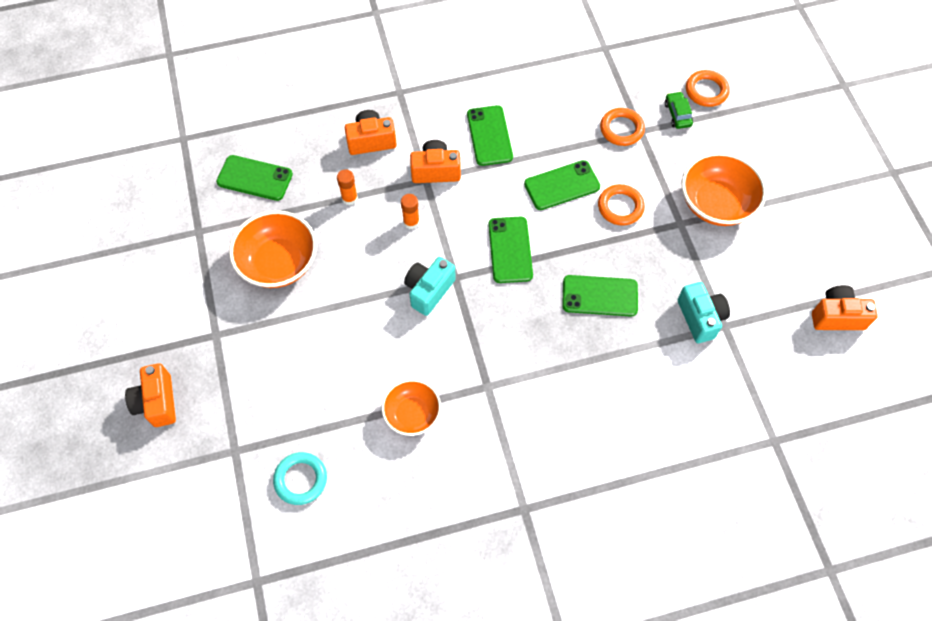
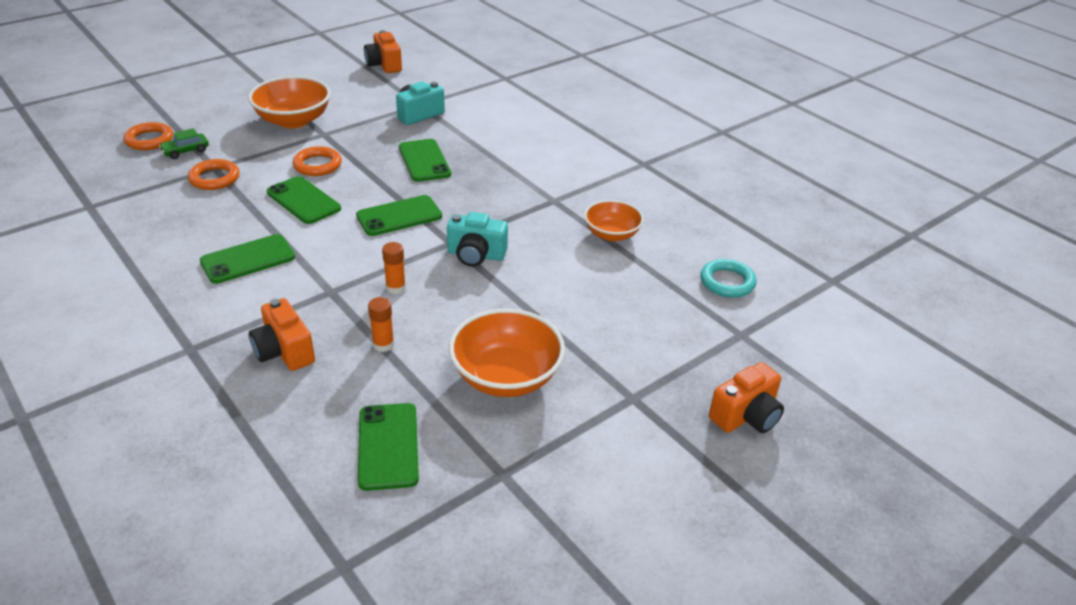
camera: 115 degrees left, 25 degrees down
orange camera [410,140,461,183] -> none

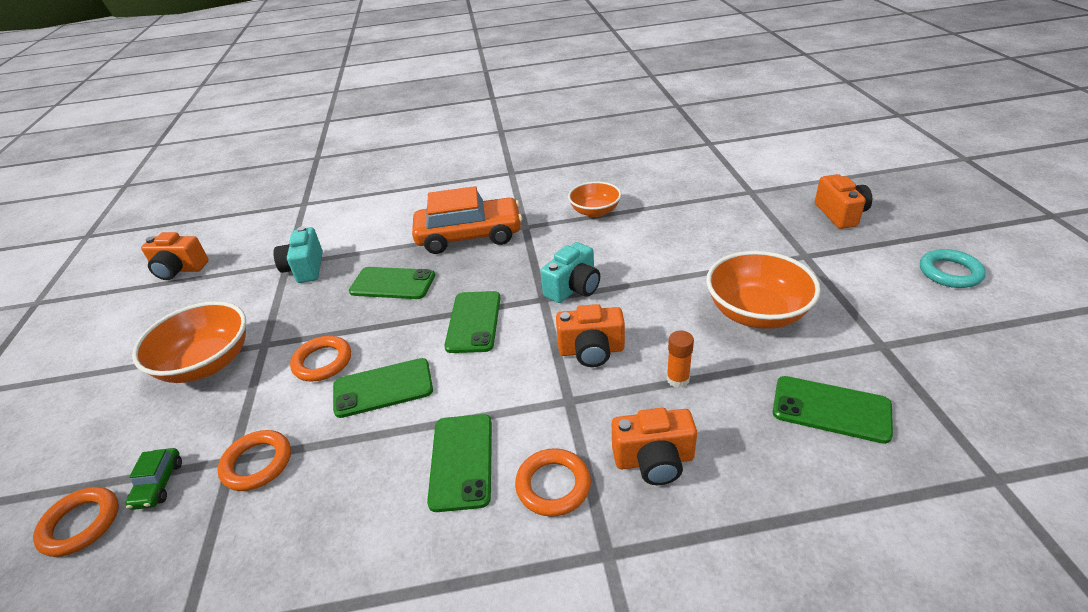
camera: 55 degrees left, 0 degrees up
orange glue stick [382,242,406,294] -> orange camera [556,304,625,367]
turquoise ring [700,259,757,298] -> turquoise ring moved to [920,249,986,288]
none -> orange car [412,186,522,254]
none -> orange ring [515,448,591,517]

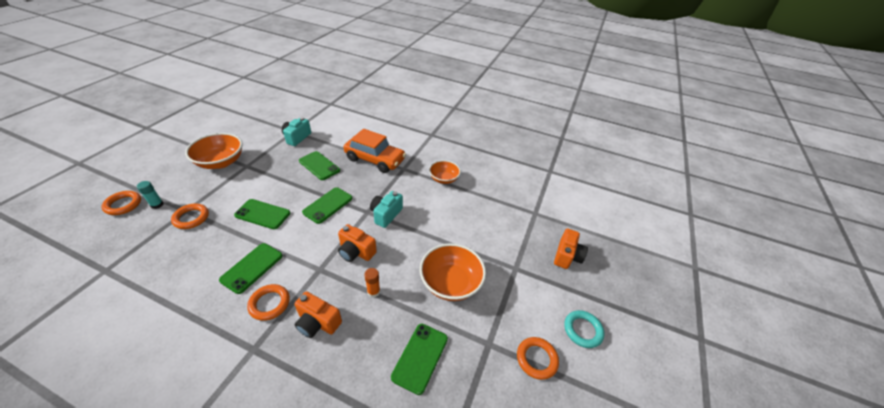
camera: 25 degrees right, 5 degrees up
green car [125,448,182,510] -> turquoise glue stick [137,181,163,209]
orange camera [141,232,209,280] -> none
orange ring [290,336,351,382] -> orange ring moved to [517,337,559,380]
turquoise camera [541,242,600,303] -> turquoise camera turned 135 degrees clockwise [370,191,403,228]
green phone [773,376,893,444] -> green phone turned 60 degrees clockwise [391,324,448,395]

